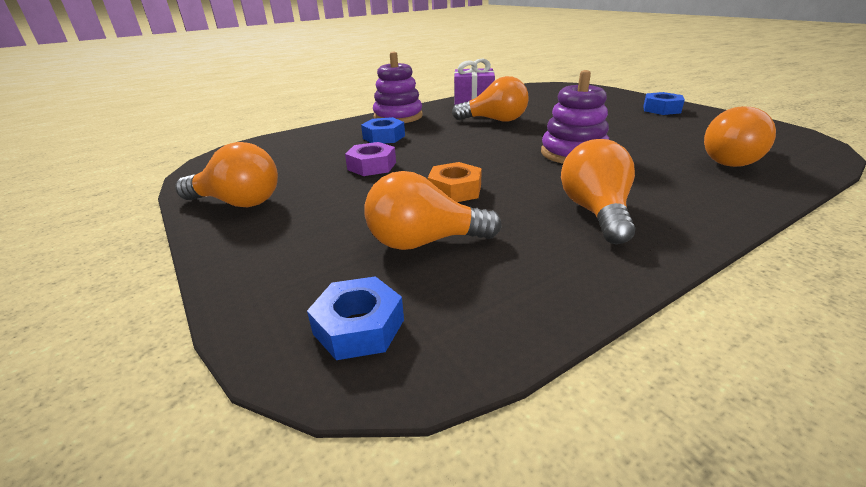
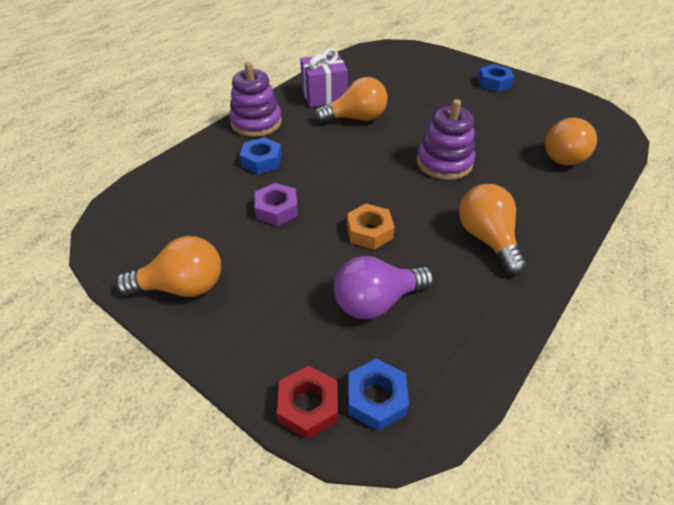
camera: 20 degrees left, 15 degrees up
orange light bulb [365,171,502,250] -> purple light bulb [334,256,434,320]
none -> red nut [277,366,338,439]

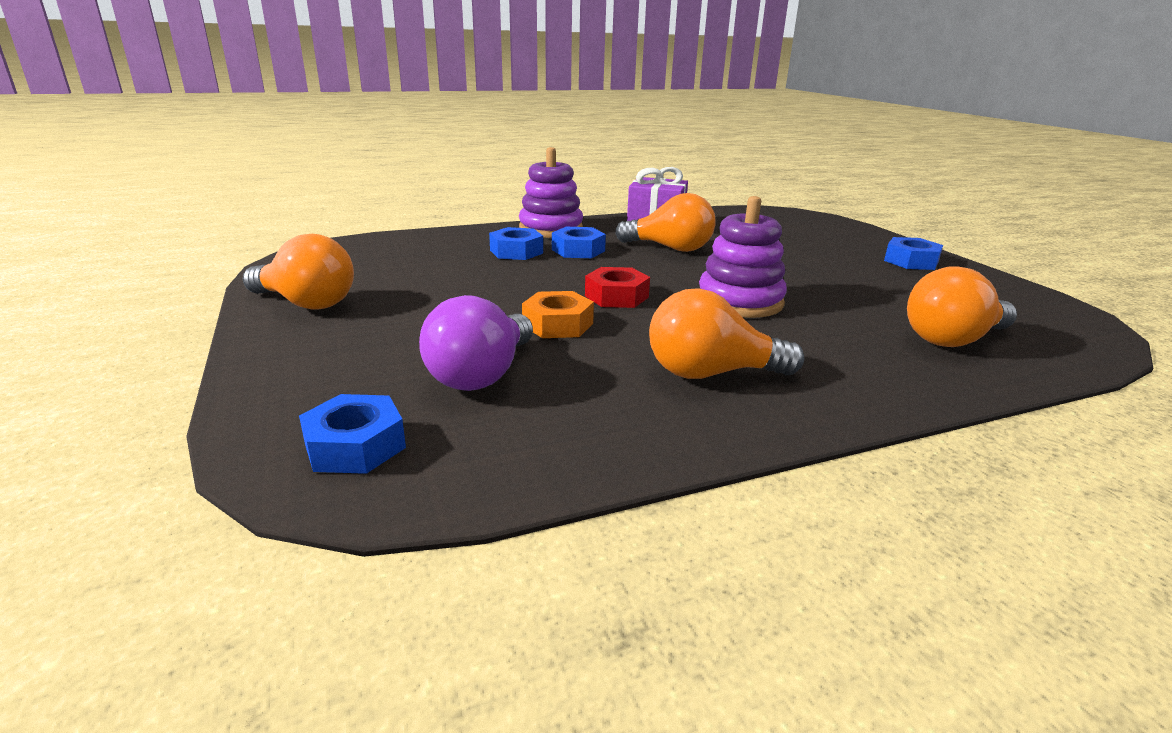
camera: 30 degrees right, 20 degrees down
purple nut [255,183,298,226] -> none
red nut [277,366,338,439] -> red nut moved to [585,267,650,308]
purple light bulb [334,256,434,320] -> purple light bulb turned 75 degrees counterclockwise [419,295,533,391]
orange light bulb [459,184,527,275] -> orange light bulb turned 105 degrees counterclockwise [649,288,804,379]
none -> blue nut [552,227,606,258]

